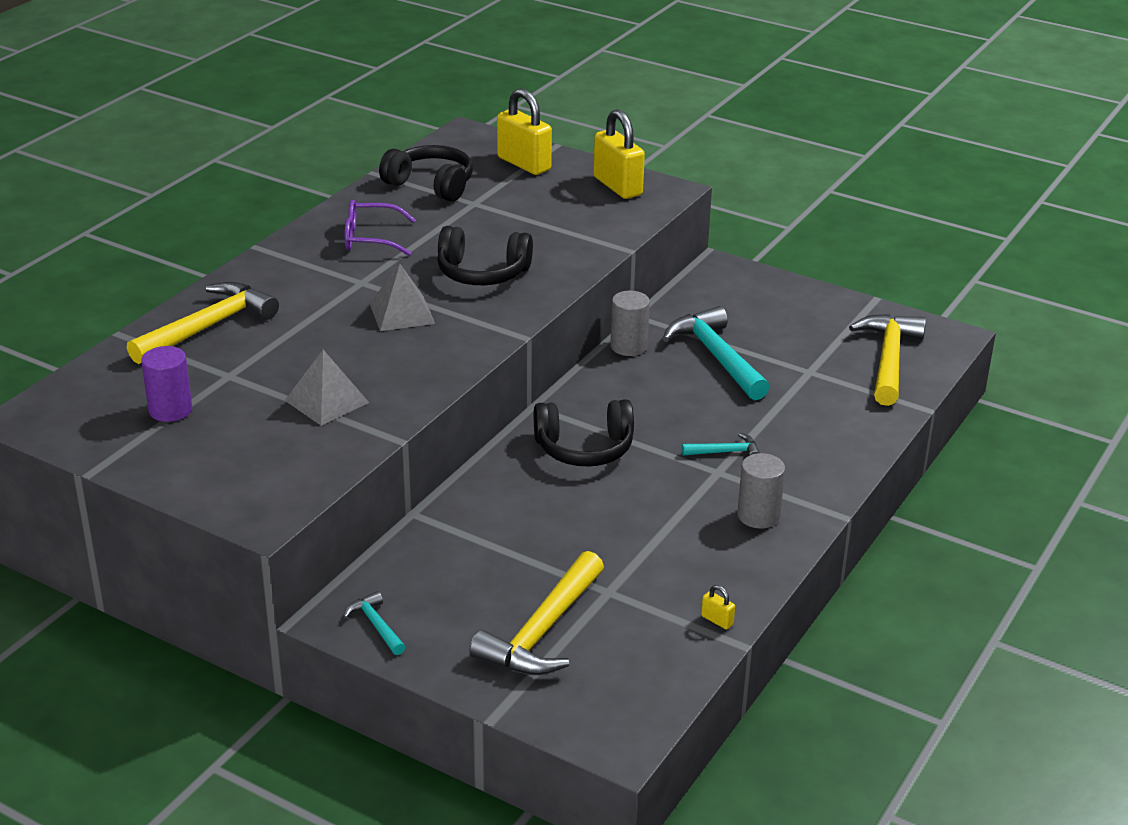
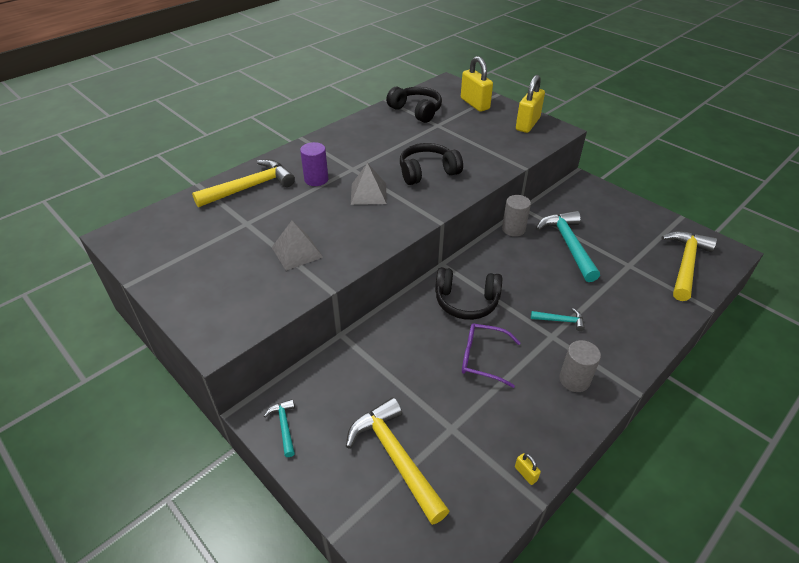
camera: 15 degrees right, 10 degrees up
purple cylinder [141,346,192,422] -> purple cylinder moved to [300,142,329,186]
purple glasses [344,200,416,256] -> purple glasses moved to [462,323,520,388]
black headphones [437,226,533,285] -> black headphones turned 135 degrees clockwise [400,143,463,185]
yellow hammer [469,551,604,675] -> yellow hammer turned 105 degrees clockwise [346,397,449,525]
yellow padlock [593,109,645,199] -> yellow padlock turned 45 degrees clockwise [516,75,545,133]

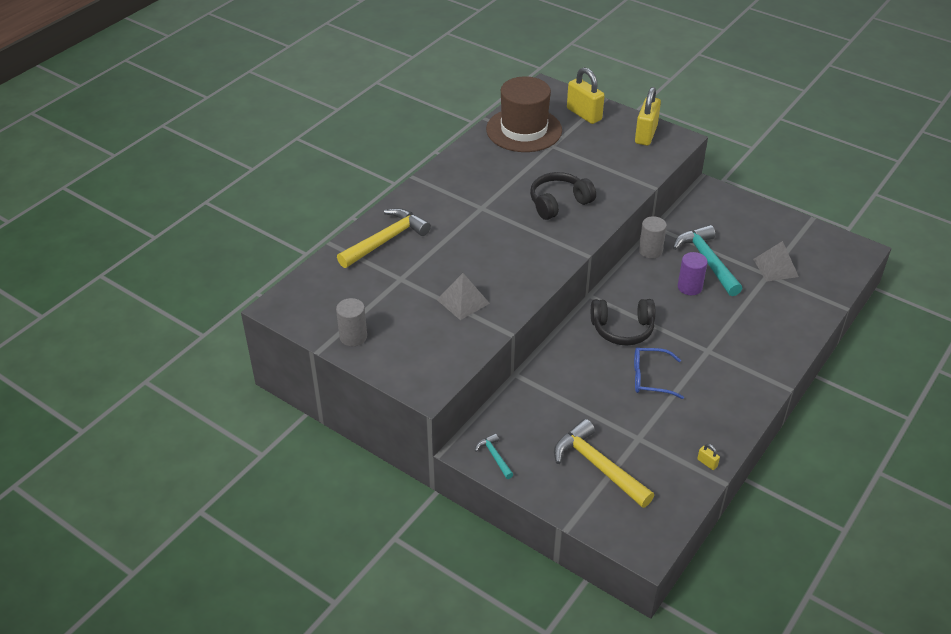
camera: 10 degrees left, 0 degrees up
purple cylinder [300,142,329,186] -> purple cylinder moved to [678,252,708,295]
grey pyramid [351,163,387,205] -> grey pyramid moved to [753,241,799,282]
black headphones [386,87,442,123] -> brown hat [486,76,562,152]
purple glasses [462,323,520,388] -> blue glasses [634,348,684,399]
turquoise hammer [531,308,585,331] -> none
grey cylinder [559,340,601,392] -> grey cylinder moved to [336,298,367,346]
yellow hammer [661,231,717,301] -> none

